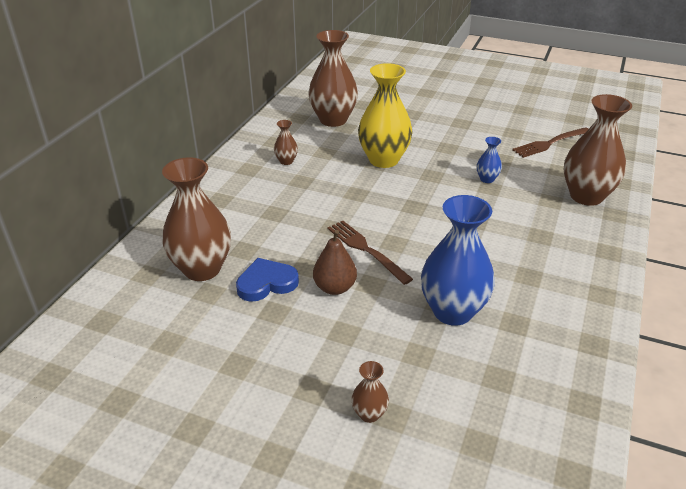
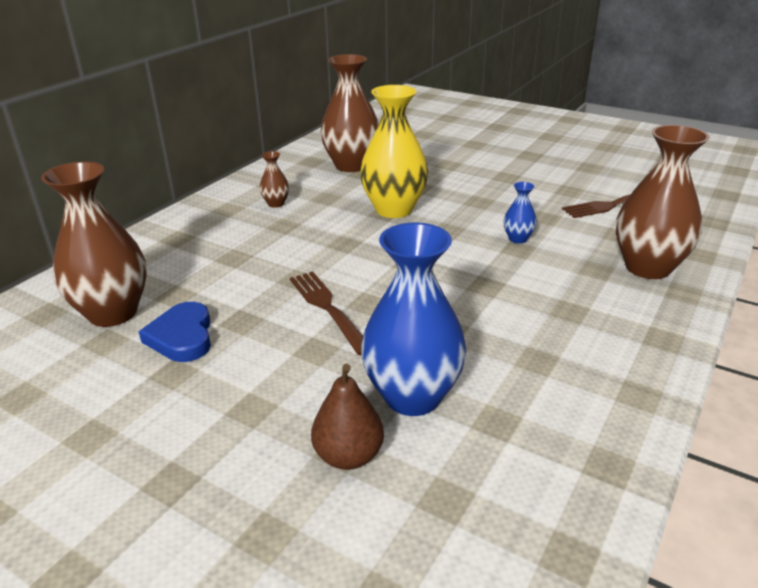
camera: 10 degrees right, 5 degrees down
blue heart [236,258,299,302] -> blue heart turned 90 degrees counterclockwise [139,302,211,362]
brown pear [313,230,357,295] -> brown pear moved to [311,364,384,470]
brown vase [351,361,389,423] -> none

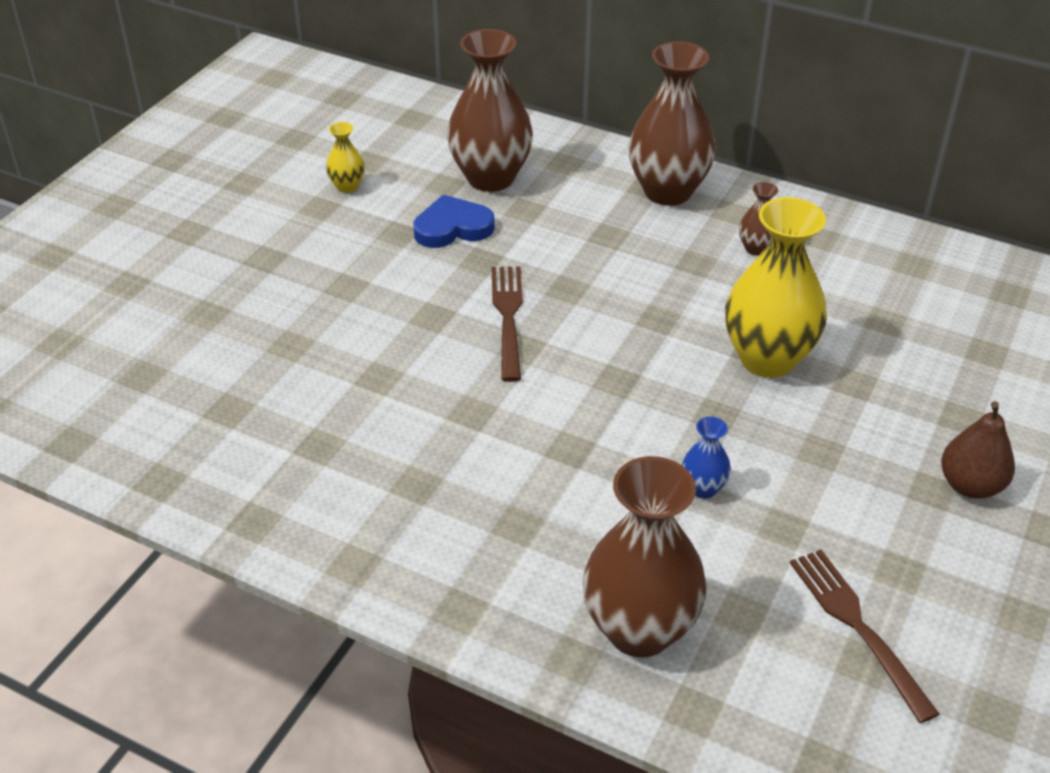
camera: 85 degrees right, 10 degrees up
brown fork [290,271,363,355] -> brown fork turned 60 degrees counterclockwise [491,266,523,382]
brown pear [311,364,384,470] -> brown pear moved to [941,401,1015,499]
brown vase [320,54,379,172] -> brown vase moved to [629,41,716,206]
blue vase [361,223,467,416] -> none
none -> yellow vase [326,122,364,193]

